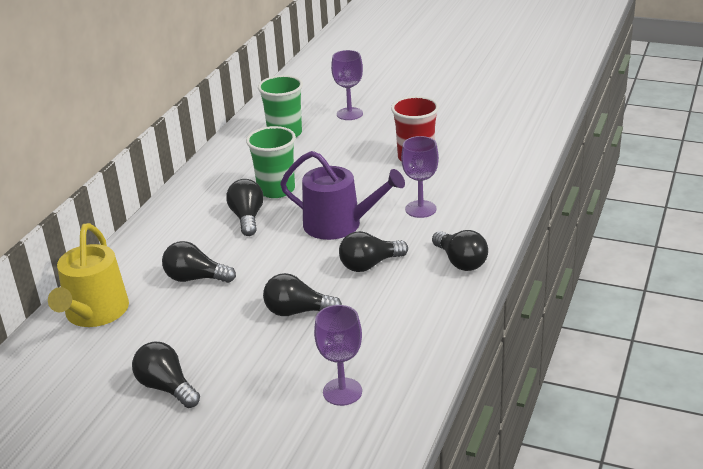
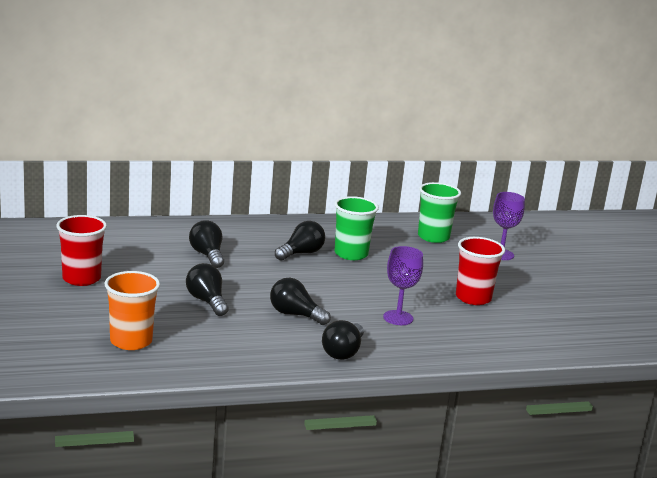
camera: 50 degrees right, 10 degrees down
yellow watering can [48,223,129,327] -> none
black light bulb [132,342,200,408] -> red cup [56,215,107,286]
purple watering can [280,151,405,240] -> none
purple goblet [314,305,362,406] -> orange cup [105,271,160,350]

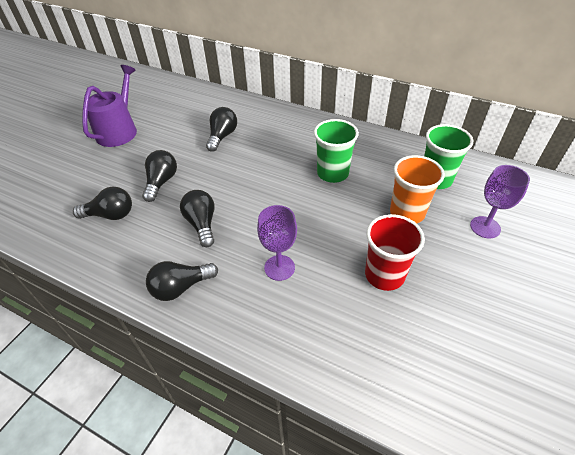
camera: 45 degrees right, 25 degrees up
red cup [56,215,107,286] -> purple watering can [82,65,137,147]
orange cup [105,271,160,350] -> orange cup moved to [390,155,445,224]
black light bulb [275,221,325,261] -> black light bulb moved to [73,187,132,220]

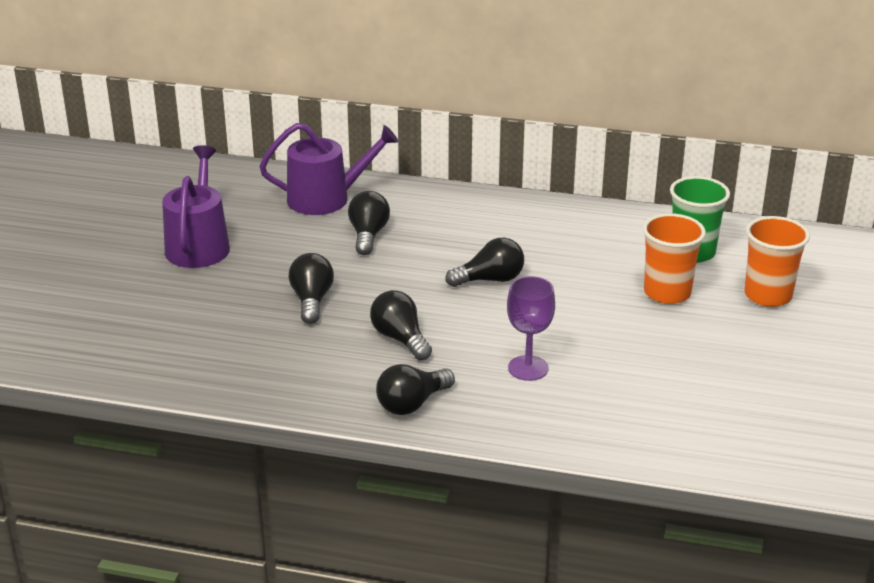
camera: 15 degrees left, 15 degrees down
black light bulb [73,187,132,220] -> black light bulb moved to [445,238,524,287]
green cup [314,119,359,183] -> none
red cup [365,214,425,291] -> none
purple goblet [470,165,530,239] -> orange cup [744,216,810,307]
none -> purple watering can [259,123,399,215]

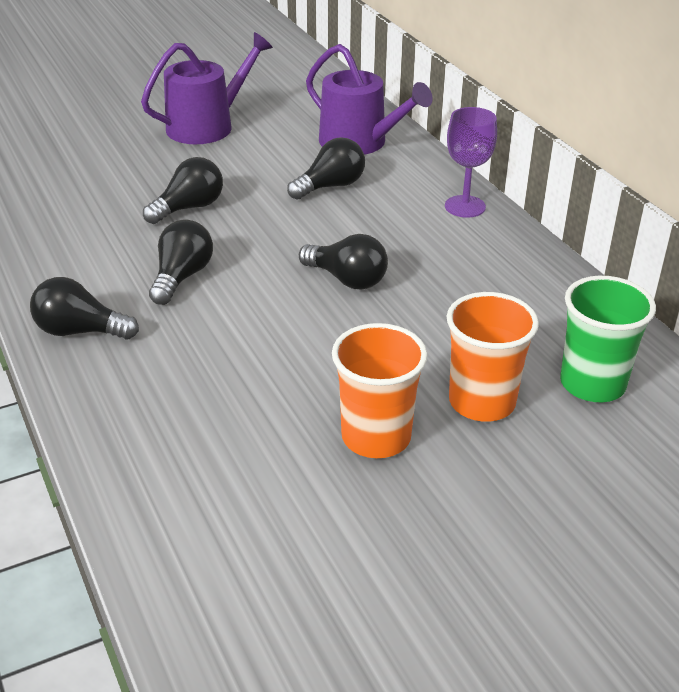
camera: 50 degrees right, 5 degrees up
purple goblet [507,276,555,381] -> purple goblet moved to [445,107,497,218]
orange cup [744,216,810,307] -> orange cup moved to [332,323,427,458]

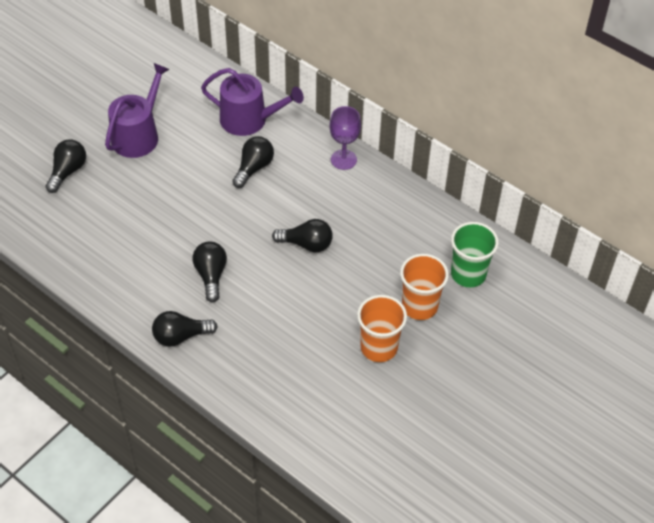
camera: 25 degrees left, 15 degrees up
black light bulb [143,157,223,224] -> black light bulb moved to [45,139,86,193]

